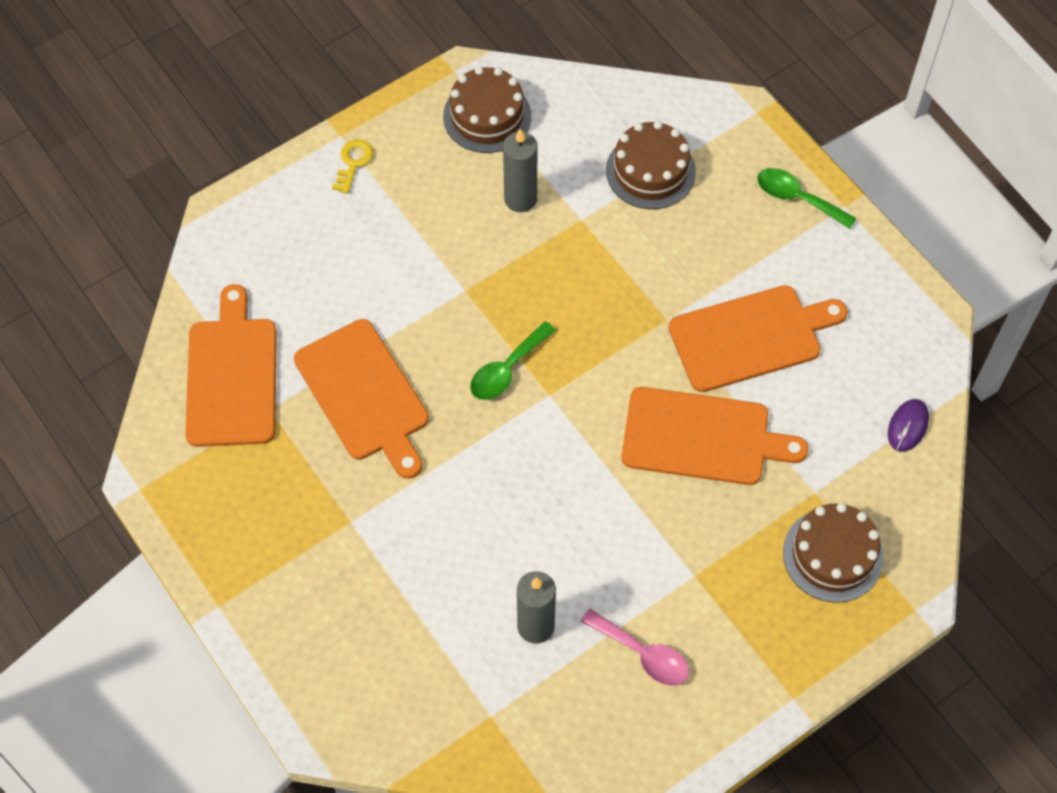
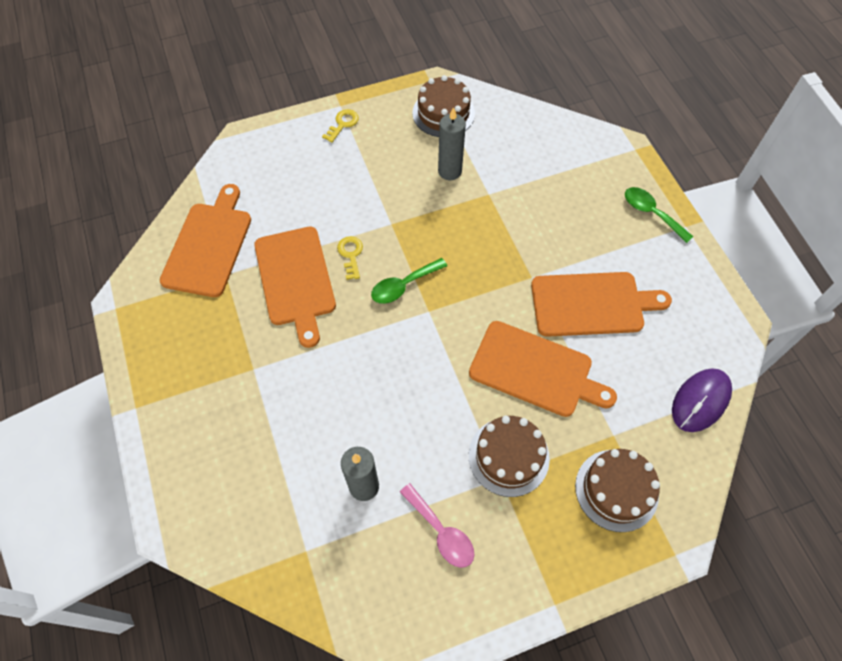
camera: 15 degrees right, 0 degrees up
brown cake [606,121,696,209] -> brown cake moved to [469,416,550,497]
purple mouse [888,399,929,452] -> purple mouse [672,368,732,432], size x1.59
none -> yellow key [337,236,363,280]

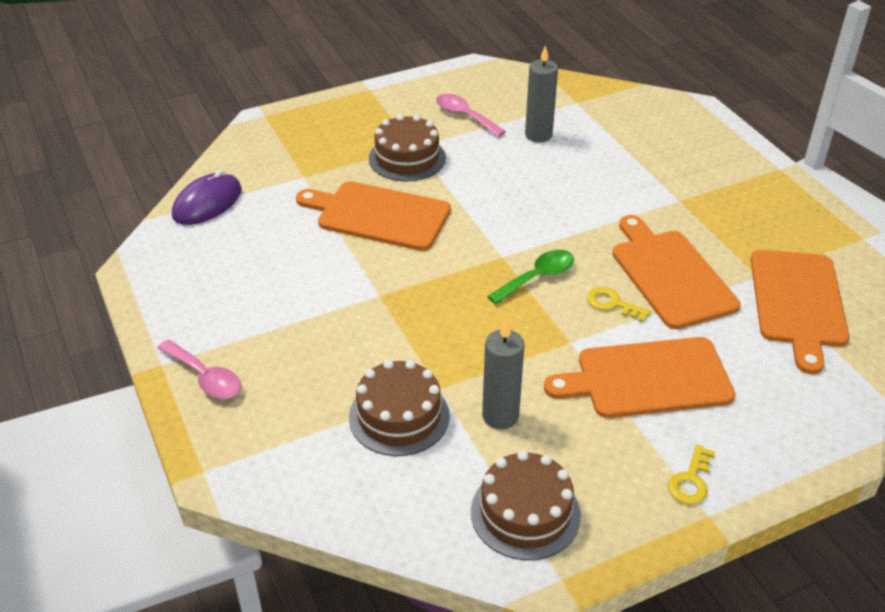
camera: 175 degrees right, 20 degrees down
yellow key [337,236,363,280] -> yellow key turned 135 degrees clockwise [587,287,651,322]
orange cutting board [531,272,672,337] -> orange cutting board moved to [544,337,735,418]
brown cake [575,449,660,532] -> brown cake moved to [349,360,450,456]
green spoon [625,187,694,243] -> pink spoon [157,340,241,399]

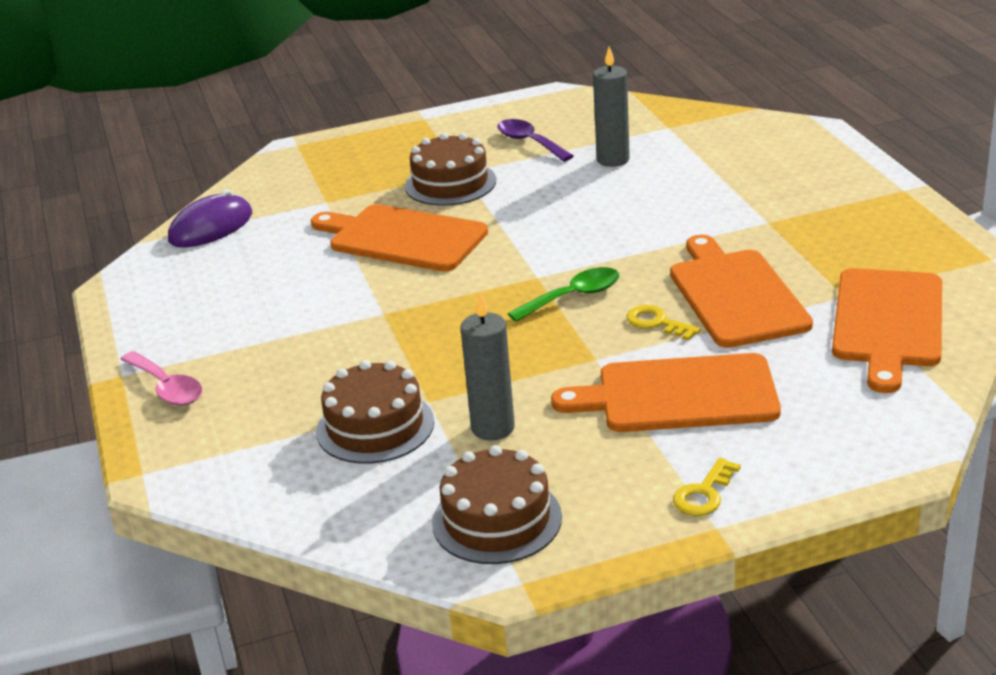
camera: 10 degrees right, 10 degrees down
pink spoon [436,94,506,137] -> purple spoon [497,119,573,162]

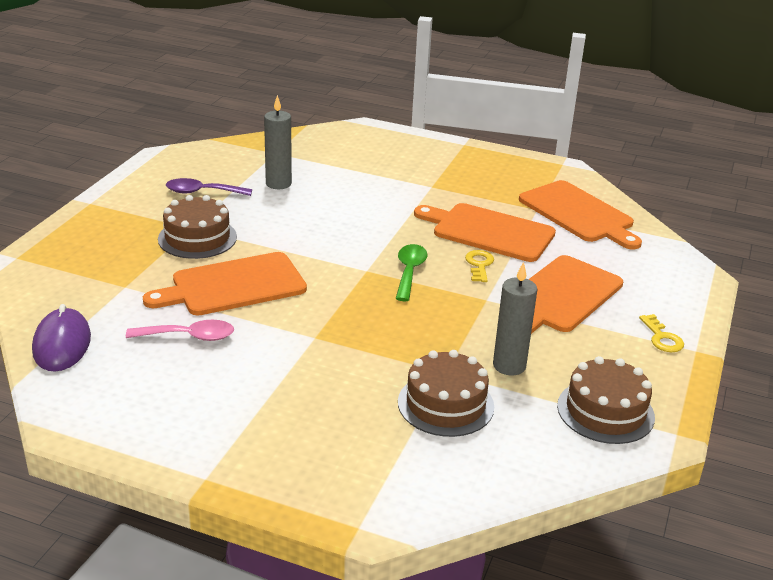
camera: 55 degrees left, 0 degrees up
pink spoon [120,351,202,405] -> pink spoon moved to [126,320,234,341]
yellow key [626,305,700,340] -> yellow key turned 105 degrees clockwise [465,250,494,282]

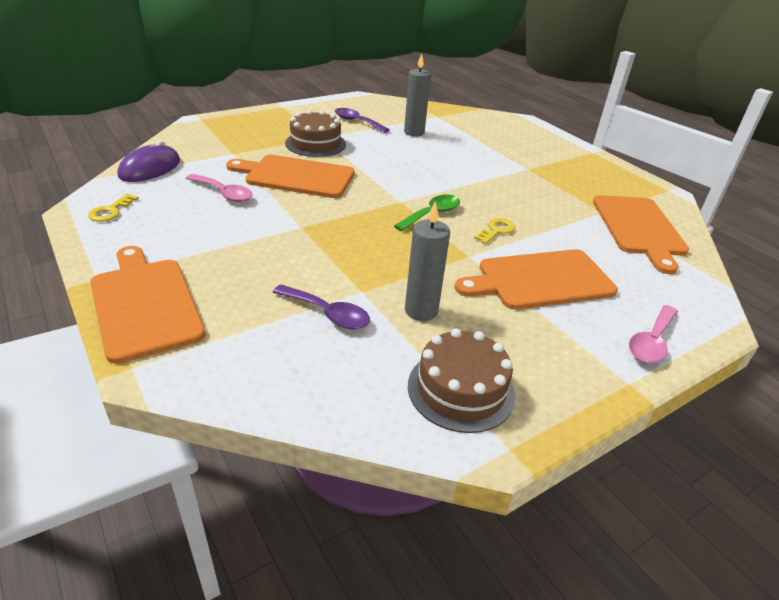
camera: 35 degrees right, 5 degrees up
brown cake [398,350,494,437] -> purple spoon [273,284,370,329]
orange cutting board [414,203,556,262] -> orange cutting board moved to [90,246,206,364]
yellow key [639,314,684,352] -> yellow key moved to [88,194,139,222]
none -> pink spoon [629,305,678,363]

